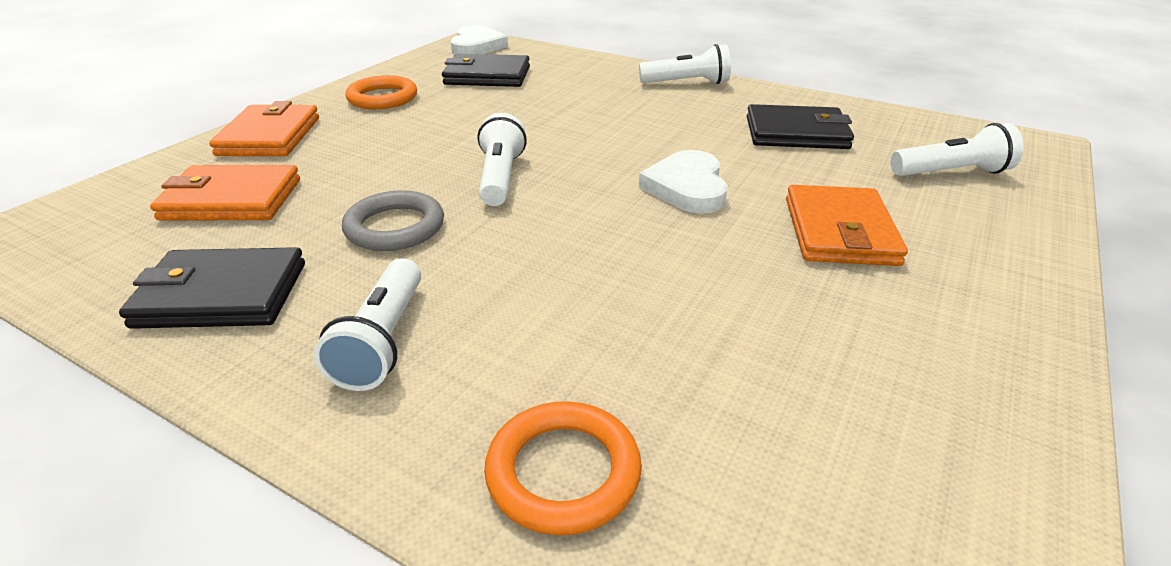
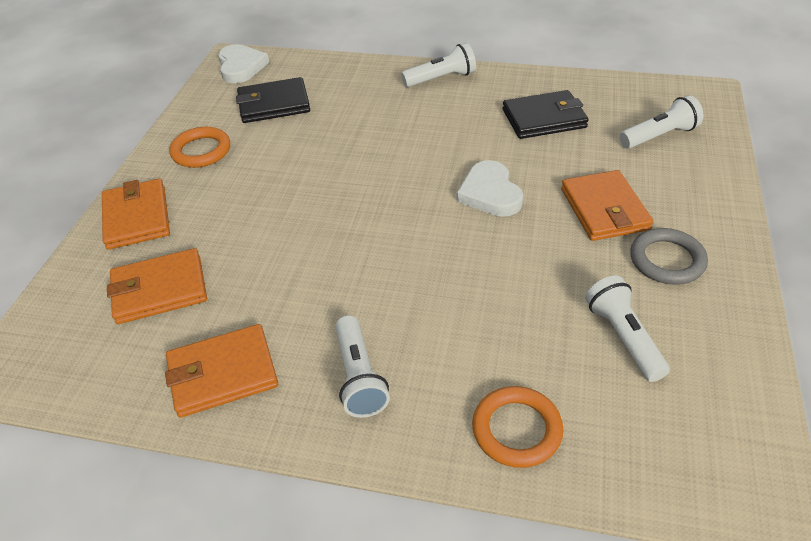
camera: 15 degrees left, 10 degrees up
black wallet [119,247,305,329] -> orange wallet [165,324,278,418]
grey ring [342,190,444,251] -> grey ring moved to [630,228,708,285]
white flashlight [478,113,527,206] -> white flashlight moved to [585,275,670,382]

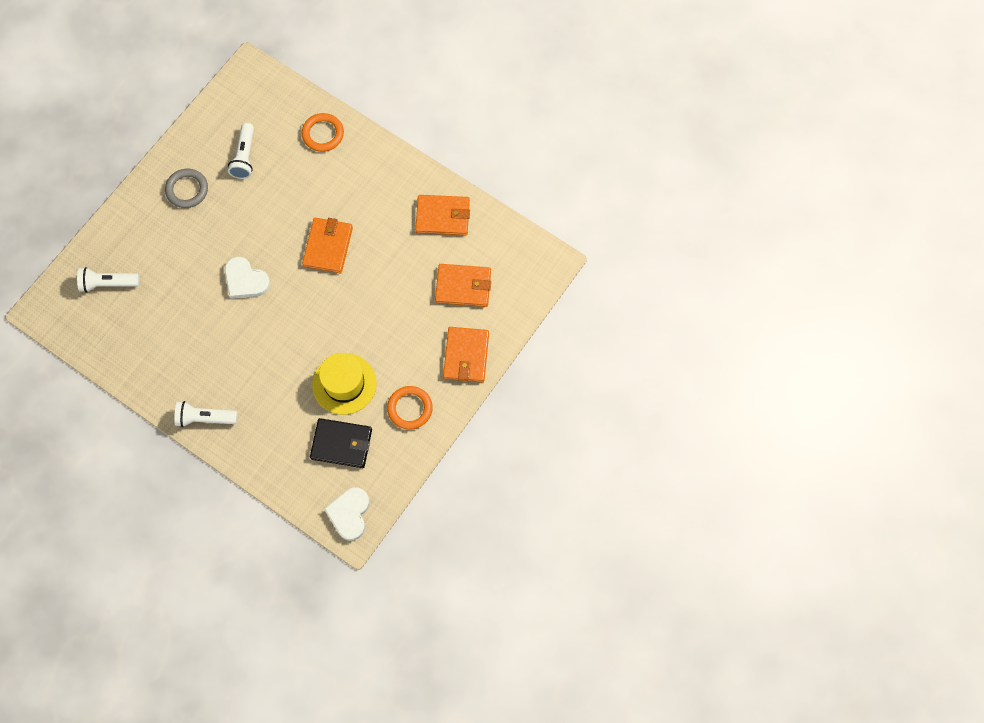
camera: 160 degrees left, 25 degrees up
white flashlight [335,315,390,418] -> none
white heart [456,160,523,217] -> white heart turned 120 degrees clockwise [224,257,270,299]
black wallet [503,90,589,139] -> none
orange wallet [561,170,654,241] -> orange wallet moved to [302,218,353,273]
none -> yellow hat [312,353,377,415]

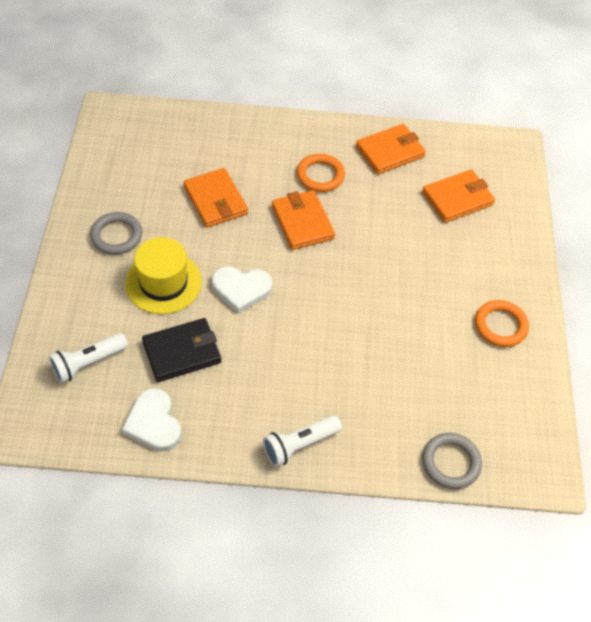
camera: 35 degrees left, 15 degrees down
white flashlight [228,123,254,179] -> none
orange ring [302,113,344,152] -> orange ring moved to [297,154,345,192]
black wallet [310,418,372,468] -> black wallet moved to [142,318,221,382]
yellow hat [312,353,377,415] -> yellow hat moved to [125,237,202,314]
white heart [324,487,370,541] -> white heart moved to [122,388,181,451]
orange wallet [443,327,489,383] -> orange wallet moved to [184,168,248,228]
none -> grey ring [422,433,482,489]

